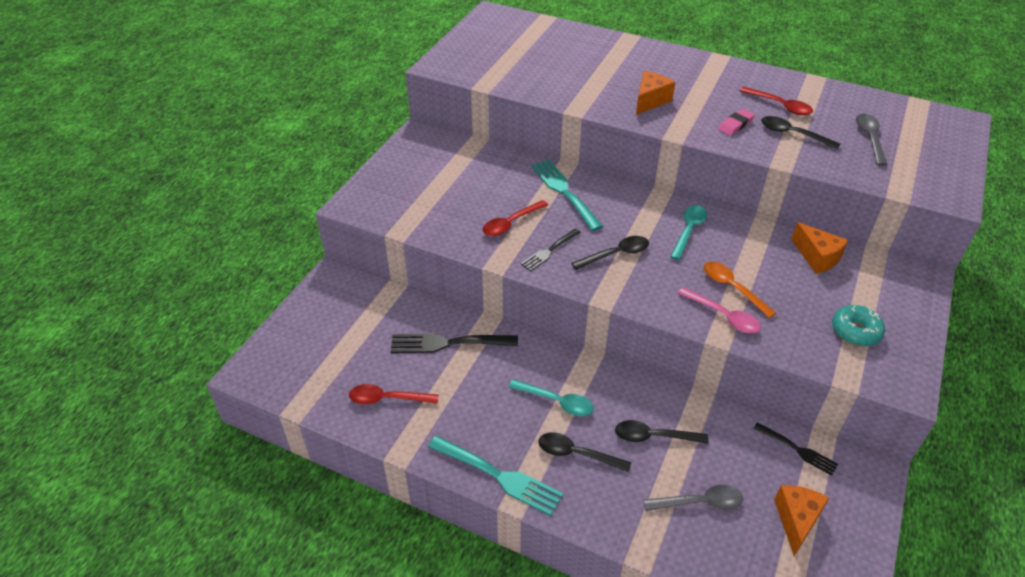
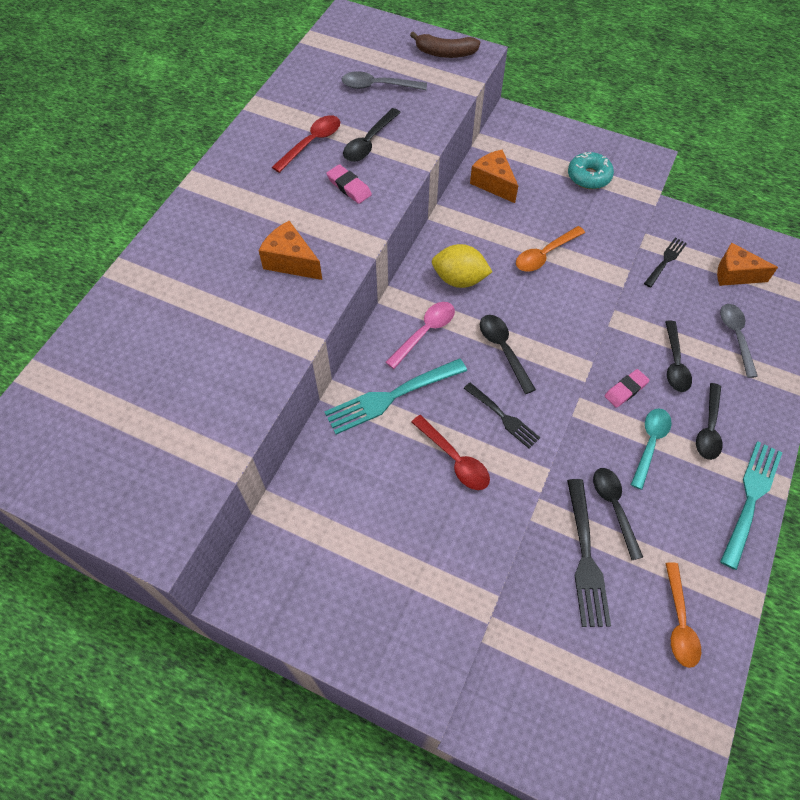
camera: 90 degrees left, 15 degrees up
red spoon [349,384,439,405] -> orange spoon [665,562,701,668]
turquoise spoon [670,205,707,260] -> yellow lemon [432,244,492,288]
pink spoon [678,287,761,333] -> pink spoon moved to [385,302,455,369]
orange cheese [791,222,849,274] -> orange cheese turned 90 degrees counterclockwise [470,150,518,203]
none -> brown banana [410,32,480,58]
none -> black spoon [593,468,643,560]
none -> pink eraser [604,369,650,408]

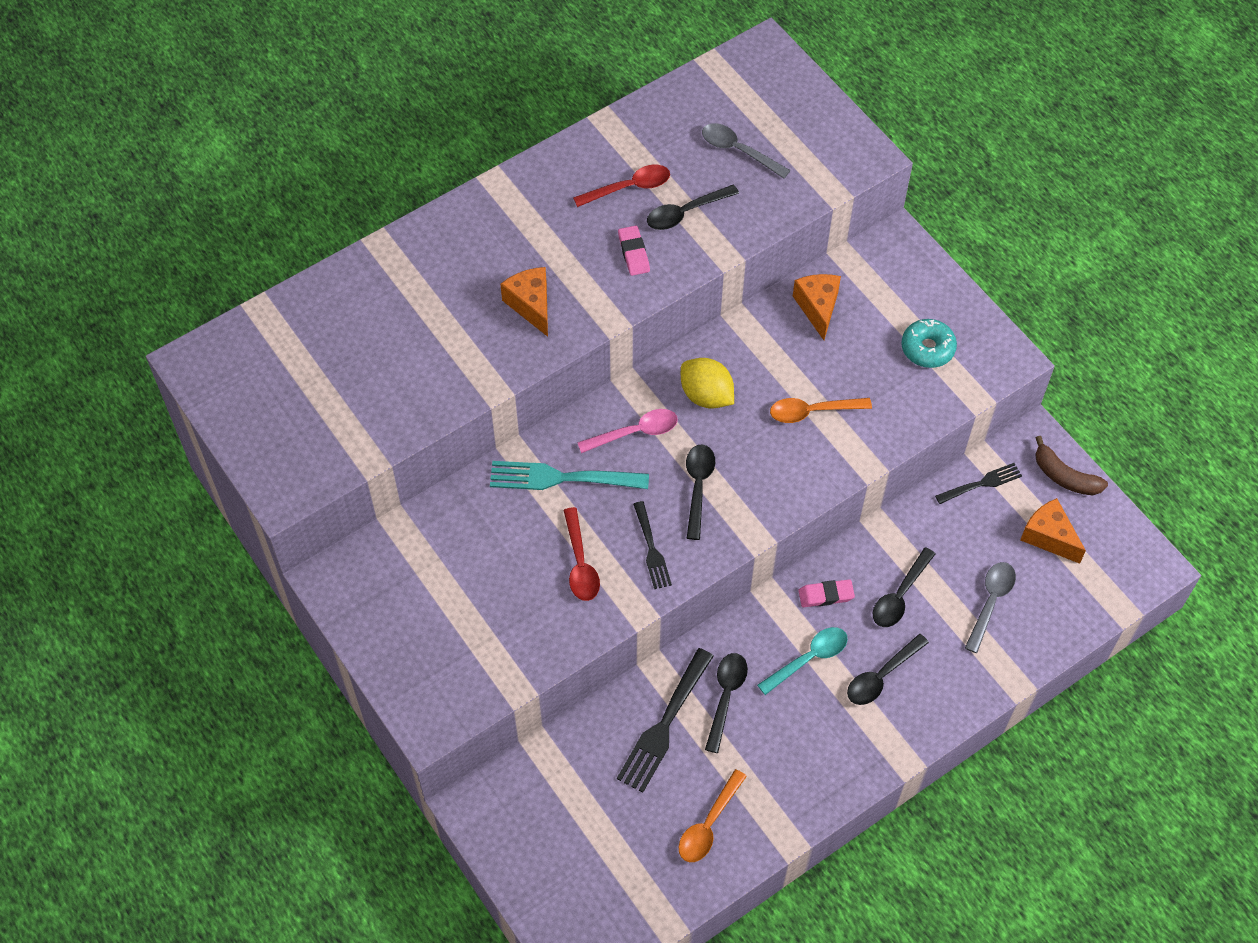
camera: 30 degrees right, 0 degrees up
brown banana [410,32,480,58] -> brown banana moved to [1035,436,1108,495]
turquoise fork [720,441,783,570] -> none

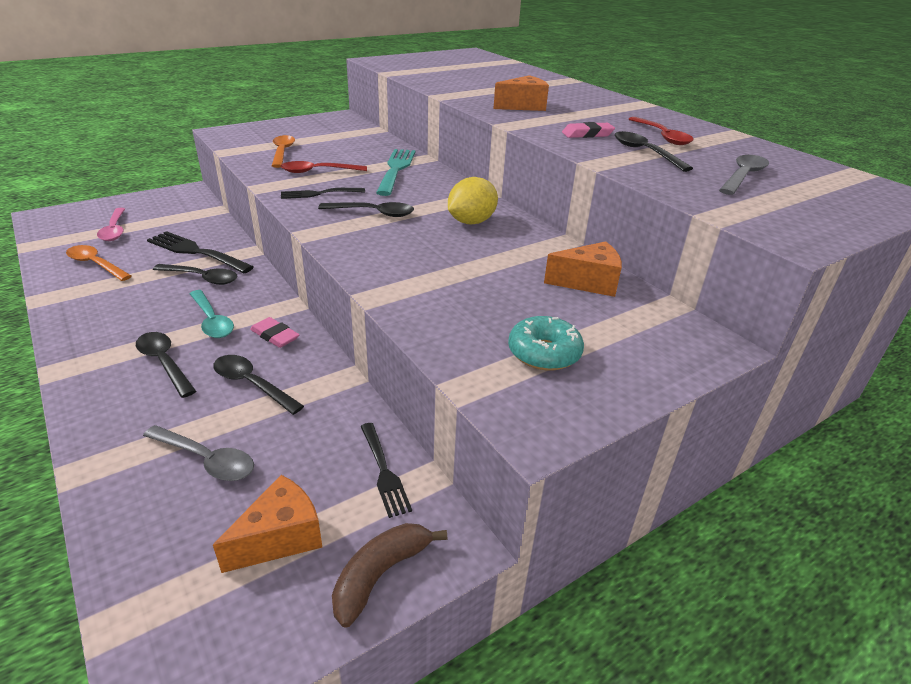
camera: 90 degrees right, 25 degrees down
pink spoon [577,409,678,453] -> pink spoon moved to [97,208,125,241]
orange spoon [770,398,872,423] -> orange spoon moved to [272,135,295,168]
pink eraser [798,579,855,607] -> pink eraser turned 45 degrees counterclockwise [250,317,300,348]

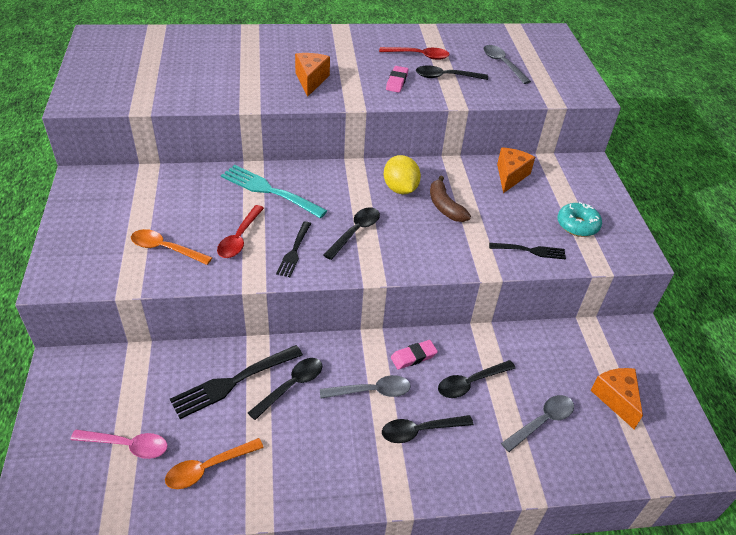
camera: 65 degrees left, 10 degrees up
turquoise spoon [190,290,234,338] -> grey spoon [320,375,411,399]
brown banana [332,523,447,628] -> brown banana moved to [430,176,471,222]
black fork [360,423,412,518] -> black fork moved to [489,243,566,260]

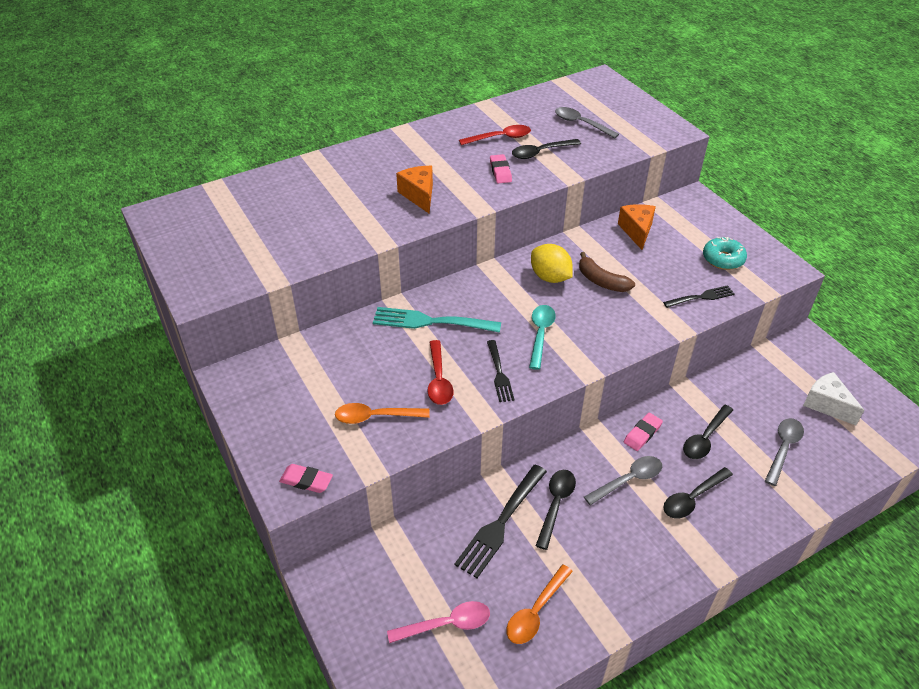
camera: 20 degrees left, 0 degrees up
black spoon [323,207,380,260] -> turquoise spoon [529,305,556,370]
orange cheese [591,368,643,429] -> white cheese [803,372,864,425]
none -> pink eraser [279,464,333,493]

